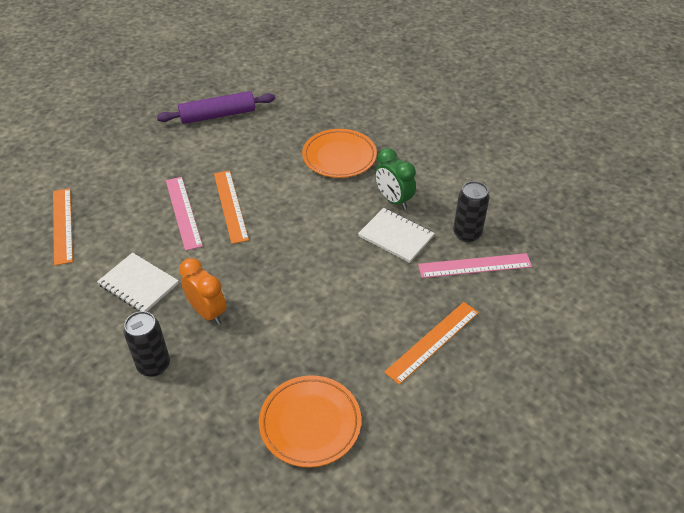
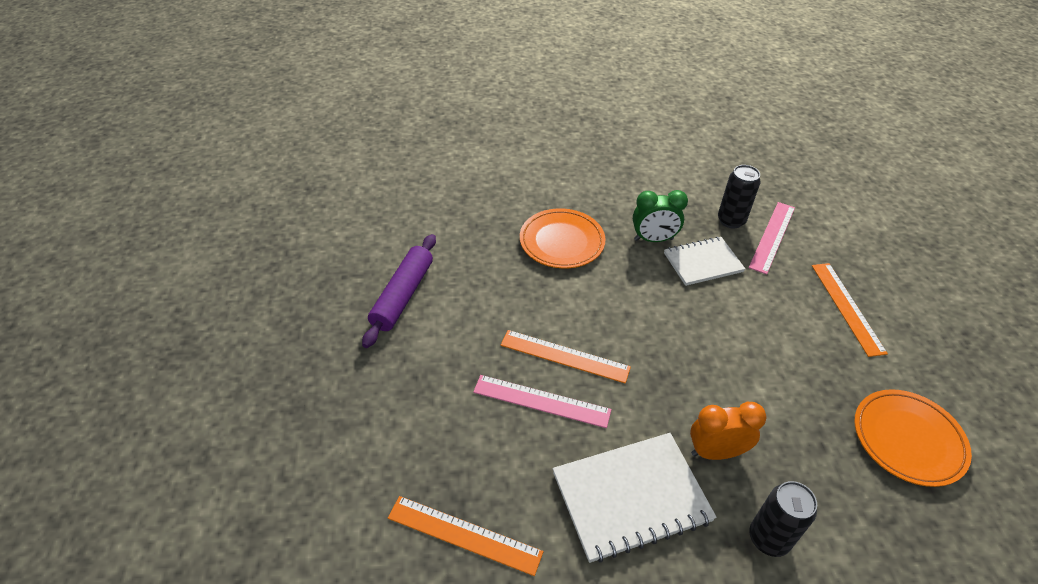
camera: 55 degrees left, 0 degrees up
white notebook [97,253,179,312] -> white notebook [553,433,717,563], size x1.54

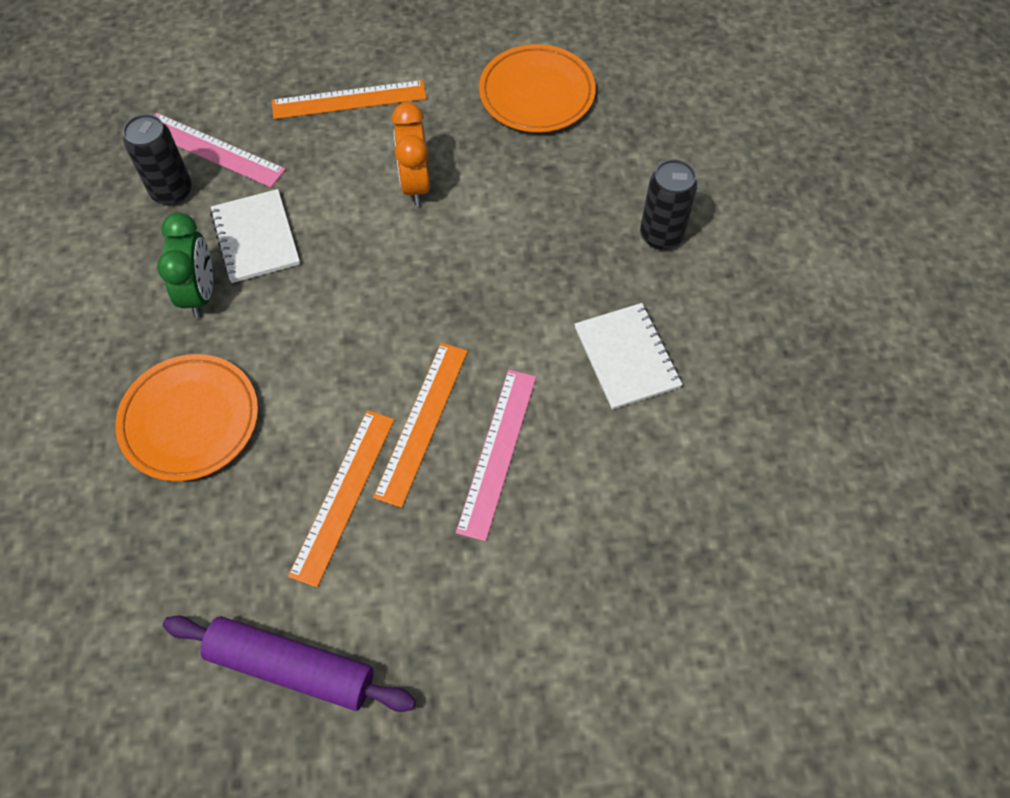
camera: 90 degrees left, 15 degrees up
orange ruler [388,496,543,576] -> orange ruler moved to [288,410,394,587]
white notebook [553,433,717,563] -> white notebook [574,303,683,410], size x0.65
orange clock [690,402,767,460] -> orange clock moved to [392,102,430,206]

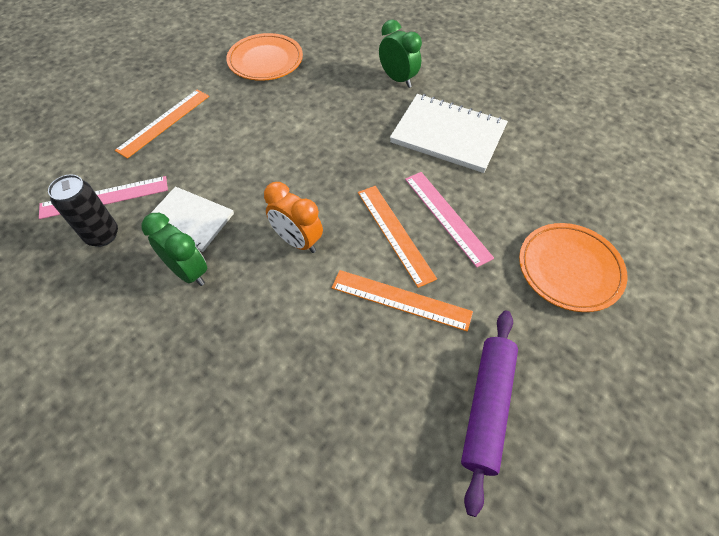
camera: 45 degrees left, 5 degrees down
orange plate [115,354,258,481] -> orange plate moved to [519,223,627,312]
purple rolling pin [162,615,416,712] -> purple rolling pin turned 45 degrees counterclockwise [461,311,518,517]
orange ruler [288,410,394,587] -> orange ruler turned 45 degrees counterclockwise [332,270,473,332]
orange clock [392,102,430,206] -> orange clock moved to [264,182,323,253]
white notebook [574,303,683,410] -> white notebook [390,94,508,173], size x1.54
black can [640,159,698,250] -> green clock [379,20,422,88]

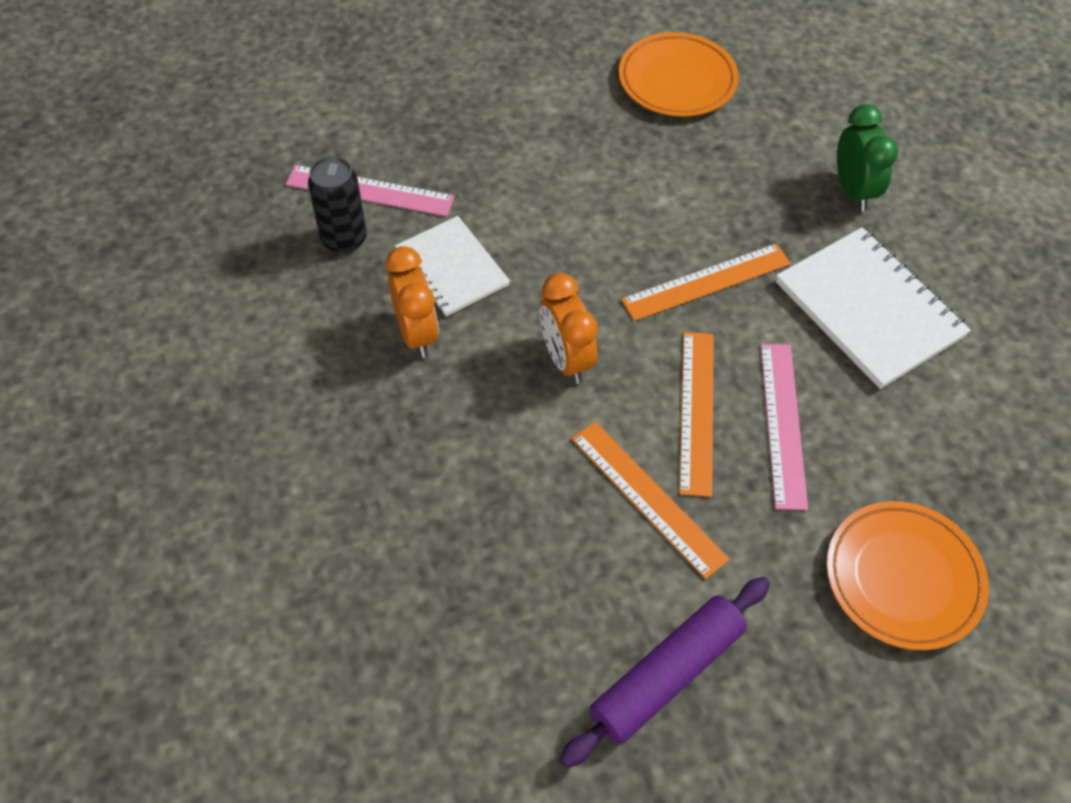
camera: 30 degrees right, 0 degrees up
orange ruler [115,90,209,159] -> orange ruler moved to [621,244,791,321]
green clock [141,213,207,286] -> orange clock [386,246,439,358]

